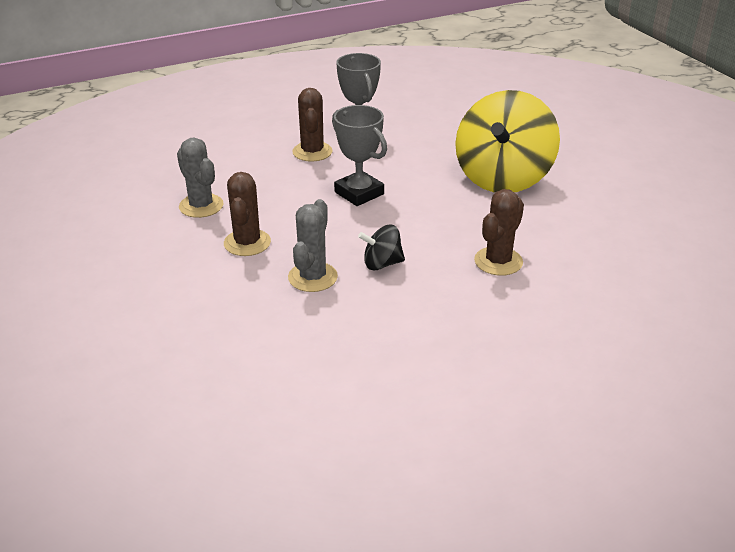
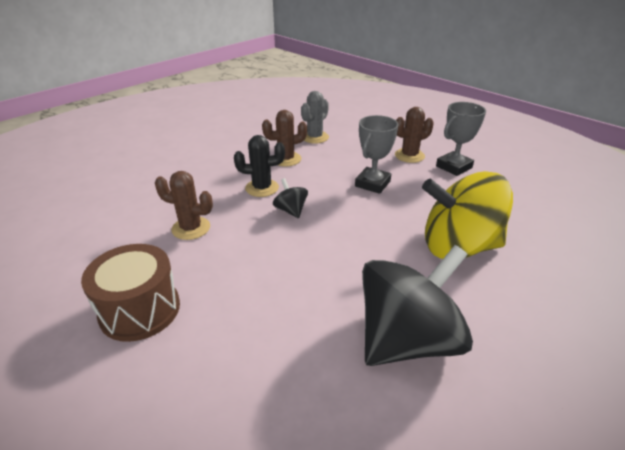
camera: 70 degrees right, 0 degrees up
grey cactus [288,199,338,292] -> black cactus [234,135,285,197]
brown cactus [474,189,524,276] -> brown cactus moved to [155,171,213,240]
none -> brown drum [81,244,180,342]
none -> black spinning top [362,245,473,366]

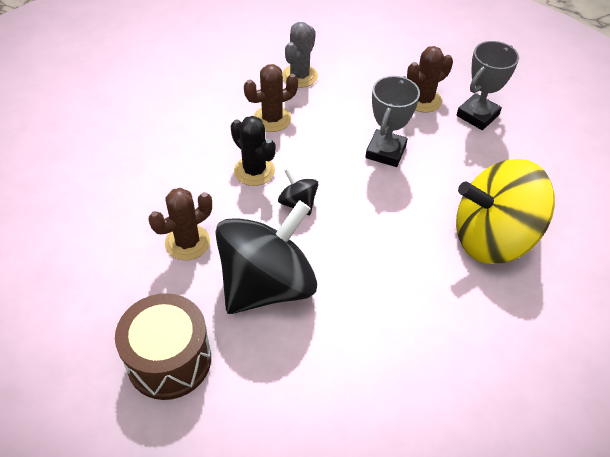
camera: 10 degrees left, 15 degrees up
brown cactus [155,171,213,240] -> brown cactus turned 45 degrees counterclockwise [148,188,212,260]
black cactus [234,135,285,197] -> black cactus turned 60 degrees clockwise [231,116,276,186]
black spinning top [362,245,473,366] -> black spinning top moved to [215,200,317,314]

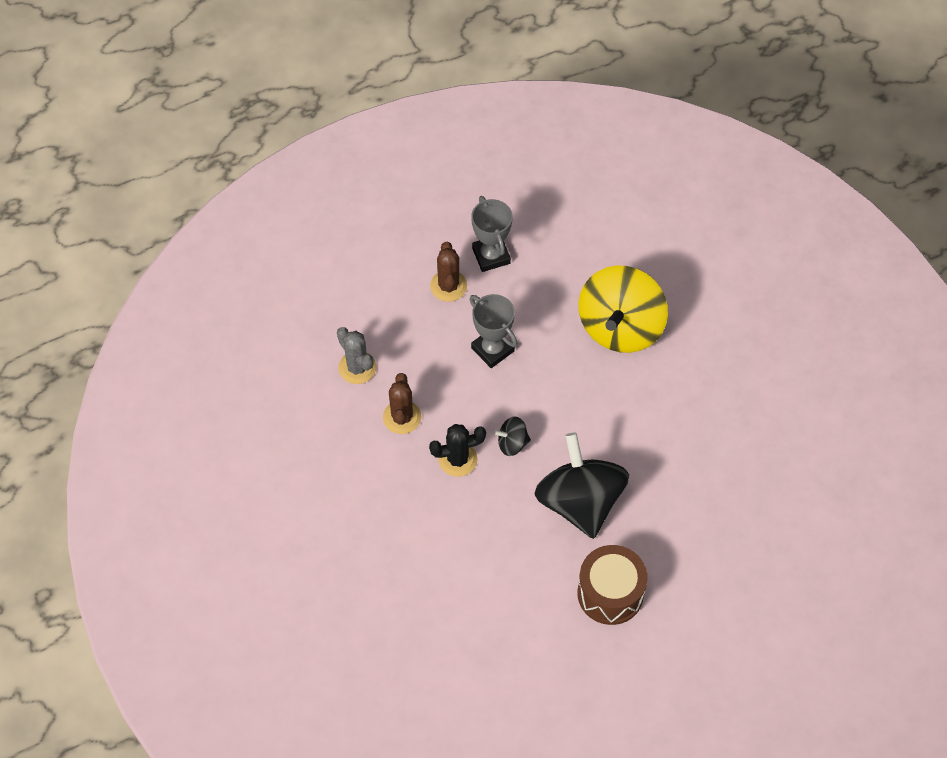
camera: 60 degrees left, 10 degrees up
brown cactus [148,188,212,260] -> none

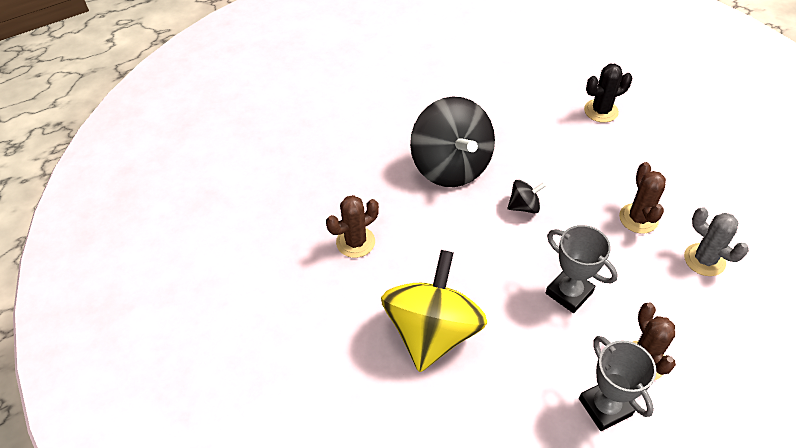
camera: 175 degrees right, 10 degrees down
black cactus [429,424,486,477] -> black cactus moved to [584,64,632,123]
brown drum [577,545,648,625] -> none
none -> brown cactus [326,195,379,258]

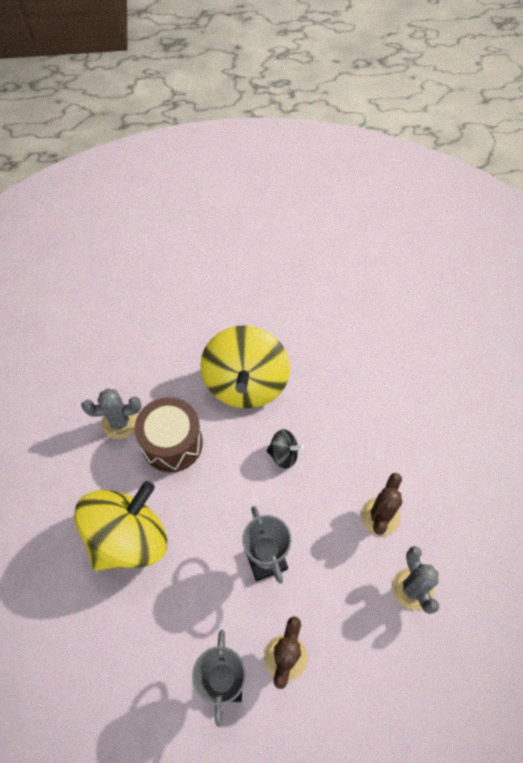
camera: 25 degrees right, 10 degrees up
brown cactus [326,195,379,258] -> grey cactus [81,388,141,439]
black spinning top [410,96,495,187] -> yellow spinning top [200,325,290,408]
black cactus [584,64,632,123] -> none
none -> brown drum [134,397,203,473]

